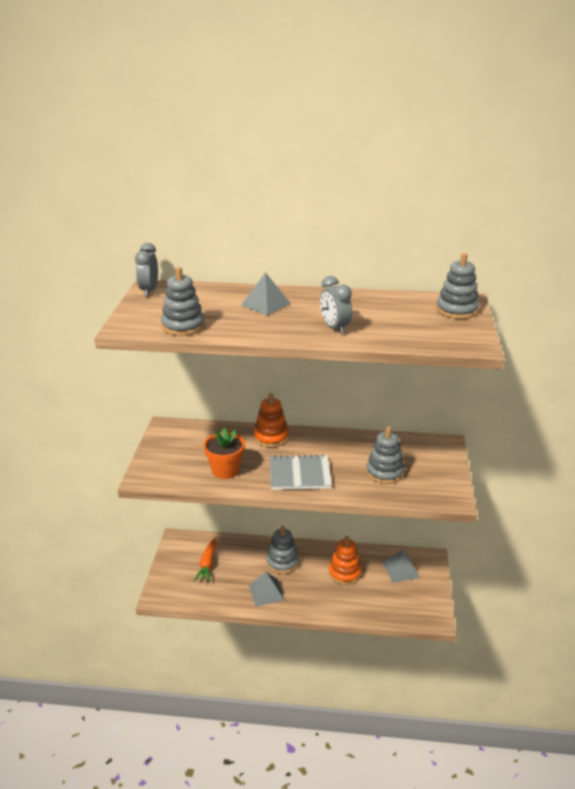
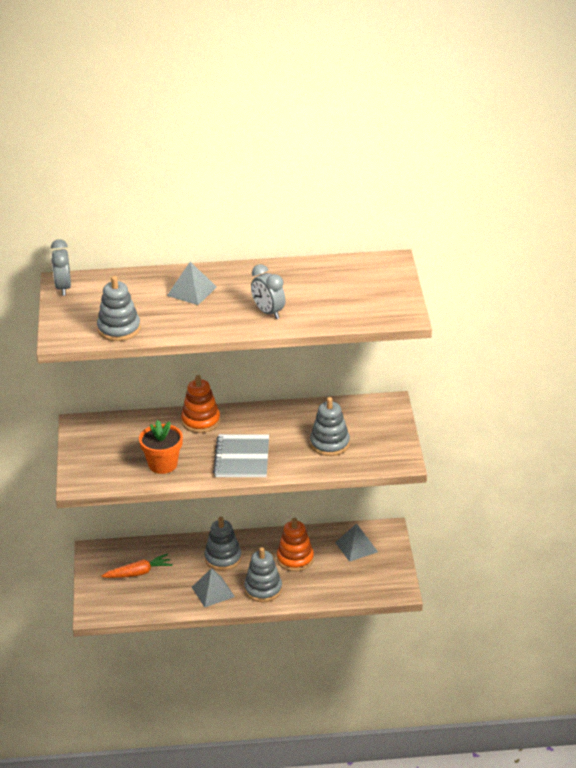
camera: 10 degrees left, 5 degrees up
orange carrot [194,538,217,583] -> orange carrot turned 105 degrees counterclockwise [101,554,173,578]
grey notebook [270,454,332,490] -> grey notebook turned 75 degrees counterclockwise [213,434,269,477]
grey stacking toy [436,253,479,319] -> grey stacking toy moved to [244,547,282,602]

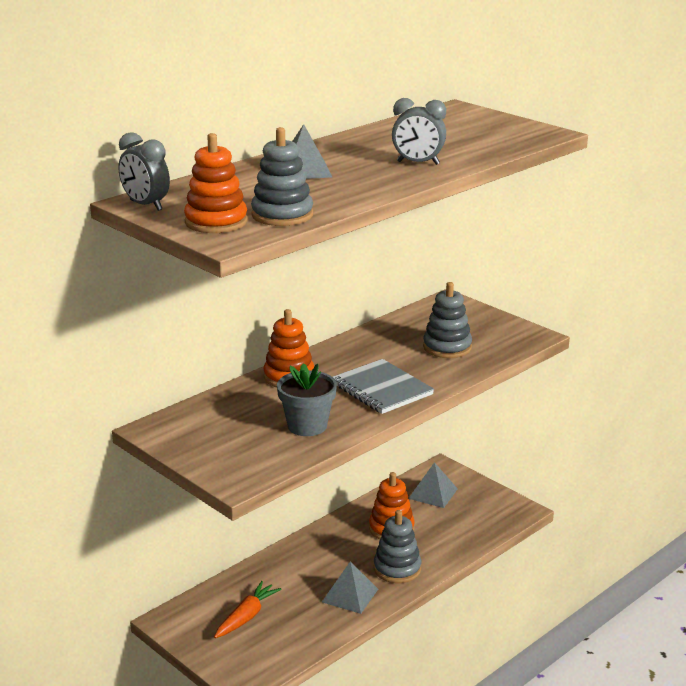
camera: 40 degrees left, 10 degrees down
orange flower pot [139,420,183,474] -> grey flower pot [277,363,337,436]
grey stacking toy [204,517,242,571] -> none
none -> orange stacking toy [184,133,247,233]

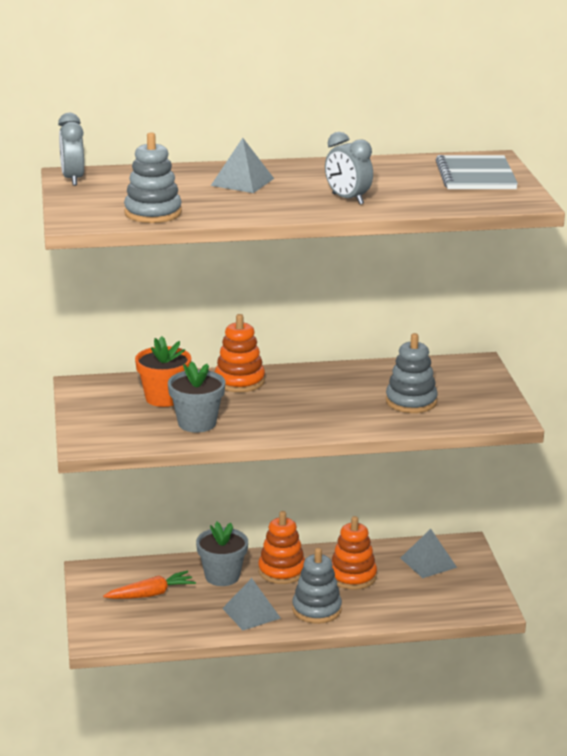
camera: 35 degrees right, 0 degrees up
orange stacking toy [184,133,247,233] -> orange stacking toy moved to [258,511,305,584]
grey notebook [333,359,434,414] -> grey notebook moved to [436,155,518,189]
none -> orange flower pot [135,336,191,407]
none -> grey flower pot [196,522,248,586]

